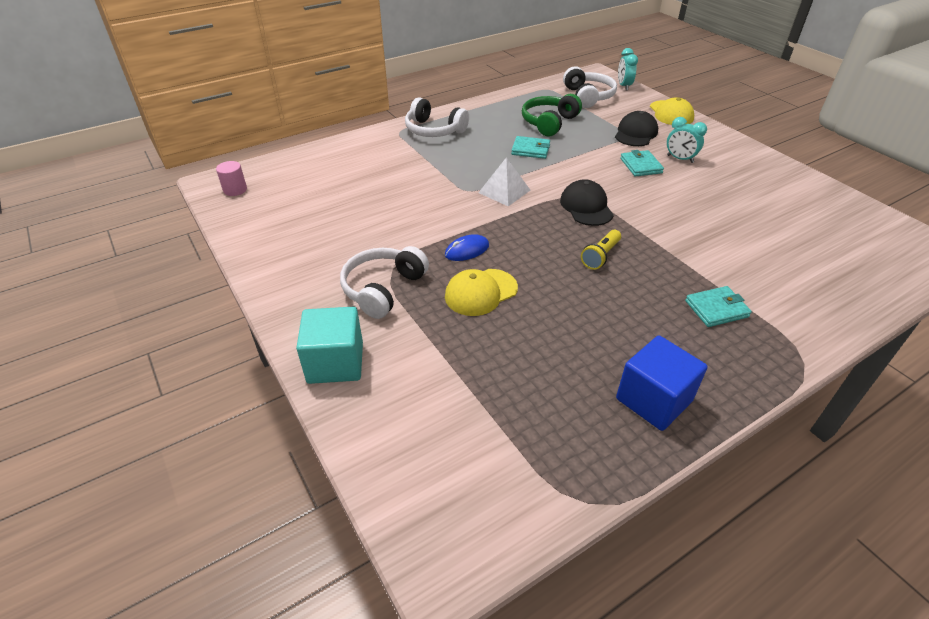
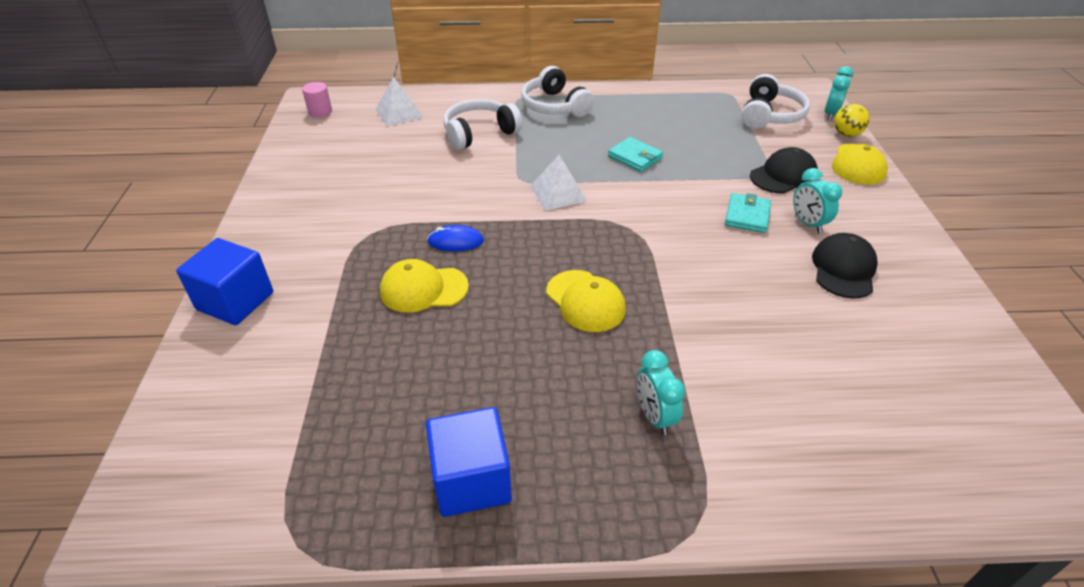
camera: 30 degrees right, 0 degrees up
turquoise cube [296,307,363,384] -> blue cube [176,238,273,325]
white headphones [340,246,429,319] -> white headphones moved to [443,99,522,150]
green headphones [522,94,582,137] -> none
black cap [560,179,614,226] -> black cap moved to [812,233,878,298]
yellow flashlight [581,230,621,270] -> yellow cap [547,270,626,332]
turquoise wallet [685,286,752,327] -> turquoise clock [637,350,685,435]
none -> white pyramid [375,77,424,126]
none -> yellow ball [834,104,869,137]

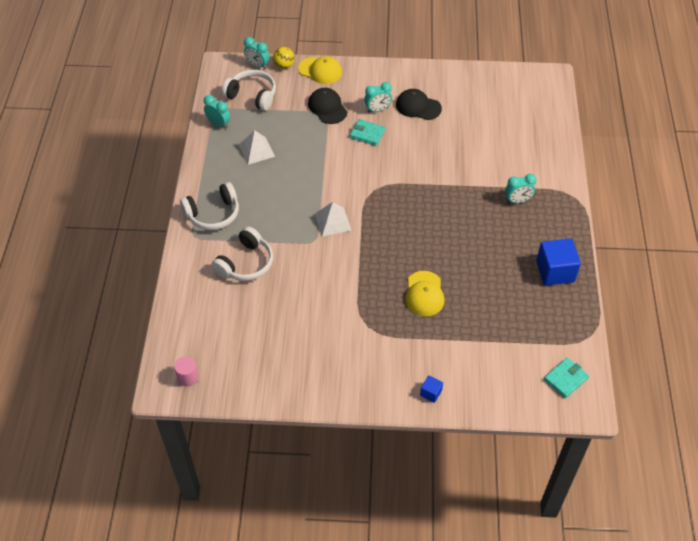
camera: 85 degrees left, 10 degrees up
blue cube [176,238,273,325] -> blue cube [420,376,443,403], size x0.48
white pyramid [375,77,424,126] -> white pyramid moved to [239,130,275,165]
blue mouse [427,225,484,251] -> none
white headphones [443,99,522,150] -> white headphones turned 120 degrees counterclockwise [211,226,273,281]
yellow cap [547,270,626,332] -> none
turquoise wallet [608,137,663,172] -> turquoise wallet moved to [544,358,589,398]
none -> turquoise clock [204,95,230,129]

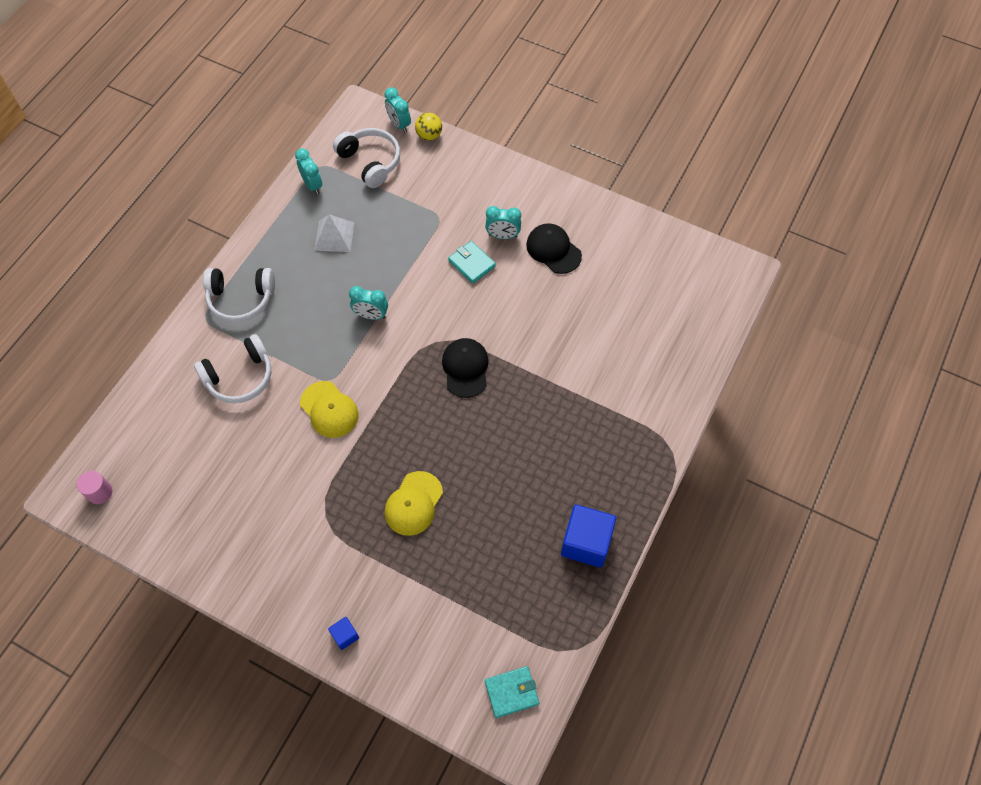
camera: 25 degrees right, 10 degrees up
yellow cap [298,57,342,84] -> yellow cap moved to [300,381,358,438]
black cap [308,88,347,124] -> black cap moved to [442,338,489,398]
white pyramid [315,202,351,237] -> none
turquoise clock [505,174,537,203] -> turquoise clock moved to [349,286,388,320]

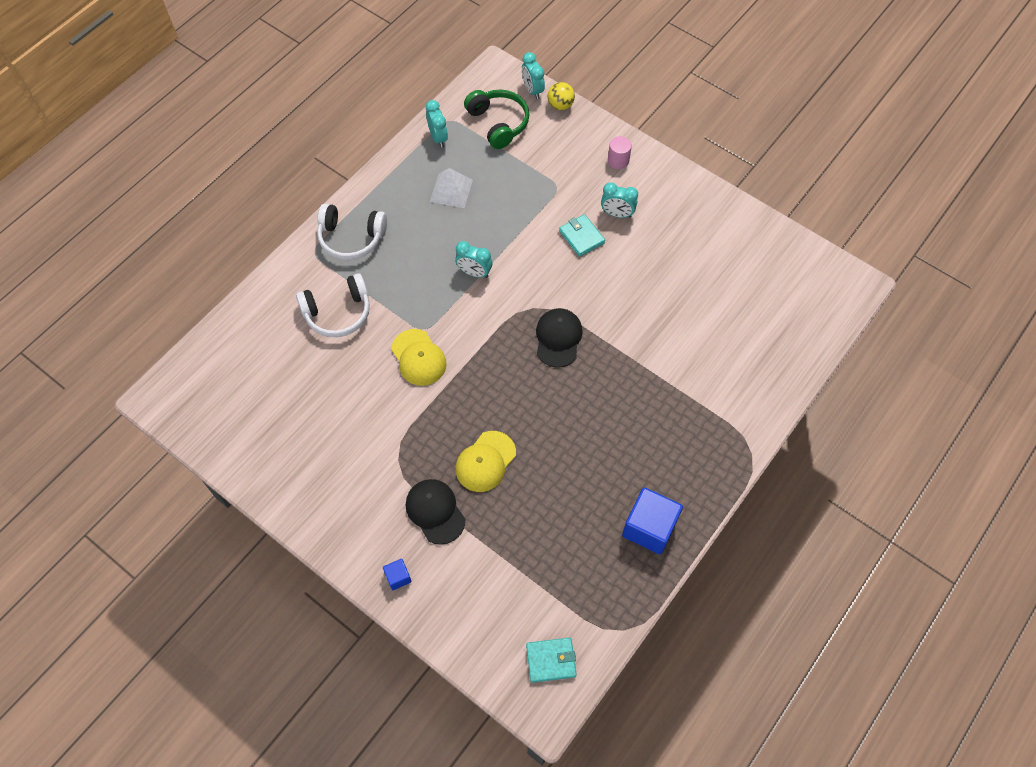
camera: 10 degrees right, 0 degrees up
pink cylinder [77,471,113,504] -> pink cylinder moved to [608,136,632,169]
white headphones [333,128,400,188] -> green headphones [464,90,529,149]
black cap [526,223,582,274] -> black cap moved to [406,479,465,545]

